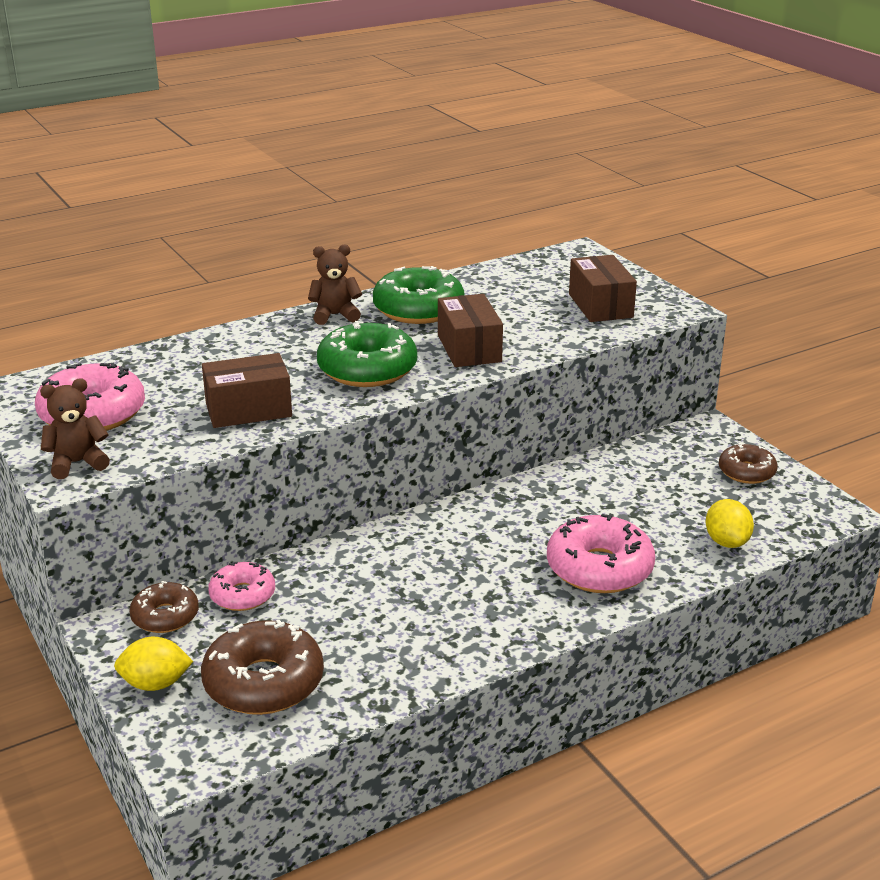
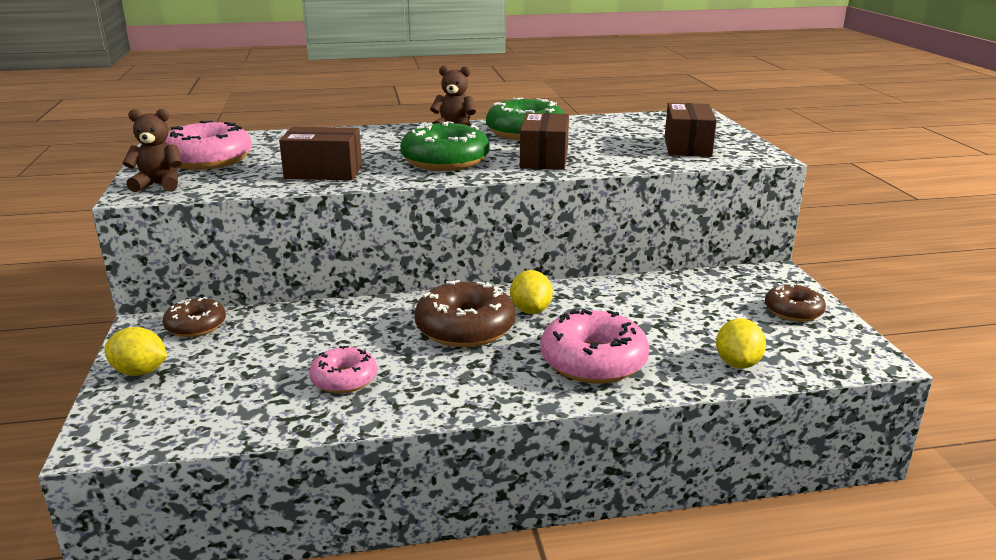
camera: 20 degrees right, 5 degrees down
brown donut [201,620,324,715] -> brown donut moved to [415,280,516,347]
pink donut [208,562,275,611] -> pink donut moved to [309,346,377,393]
none -> yellow lemon [510,270,553,314]

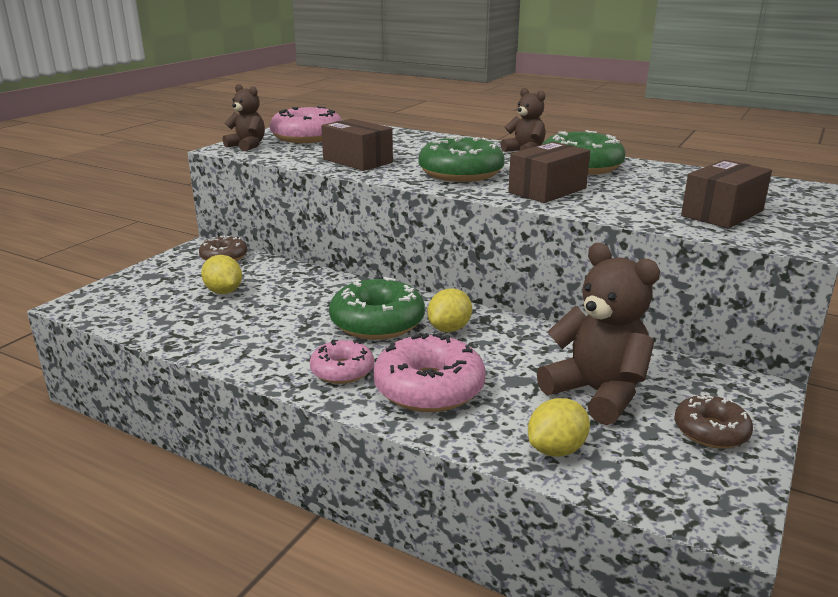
camera: 40 degrees right, 0 degrees up
yellow lemon [104,327,167,376] -> yellow lemon moved to [201,255,242,294]
pink donut [309,346,377,393] -> pink donut moved to [310,340,374,384]
brown donut [415,280,516,347] -> green donut [329,277,425,340]
none -> brown teddy bear [537,243,660,425]

